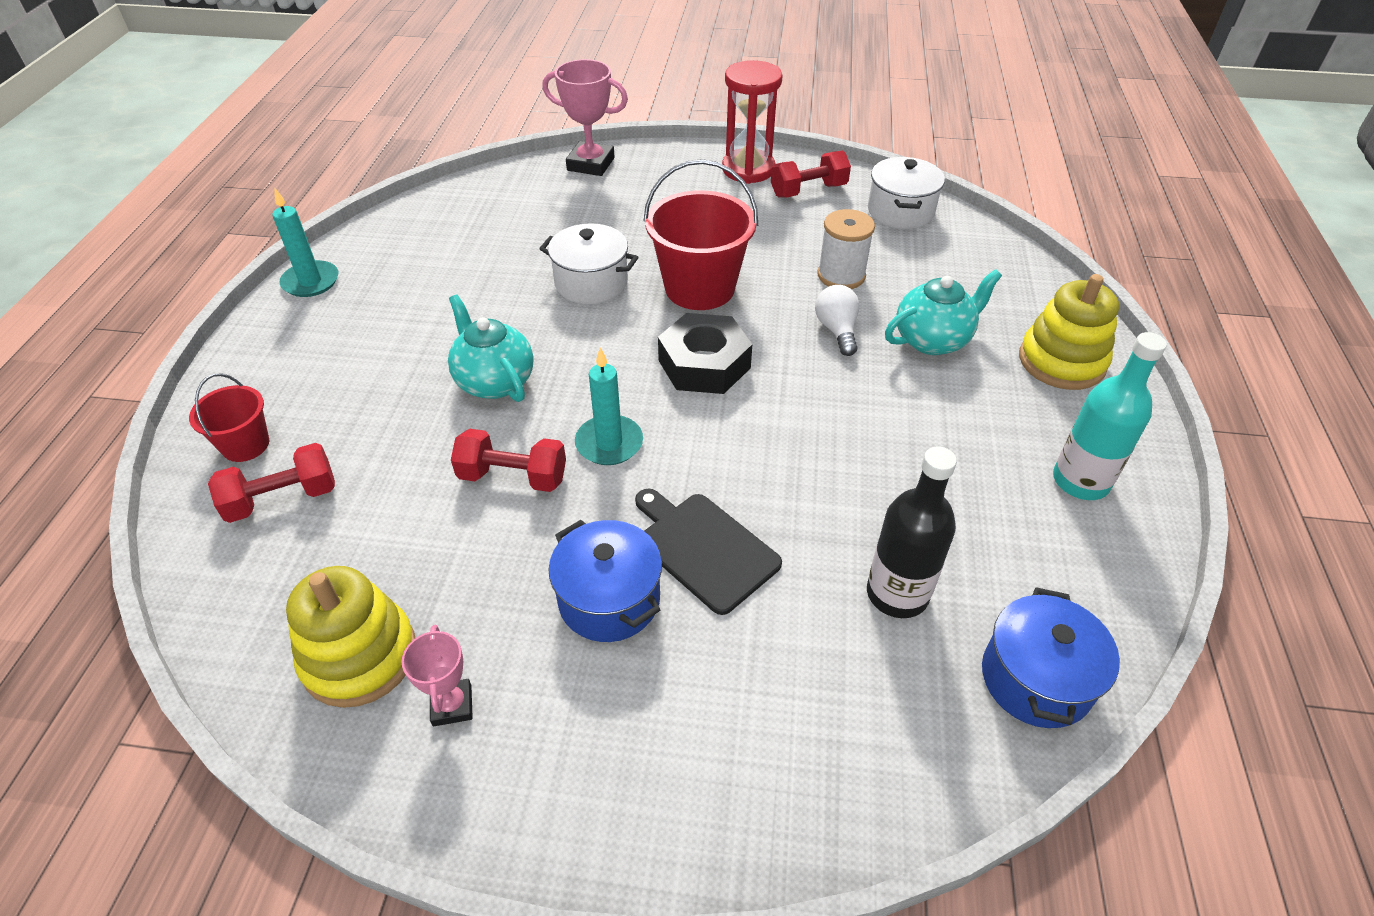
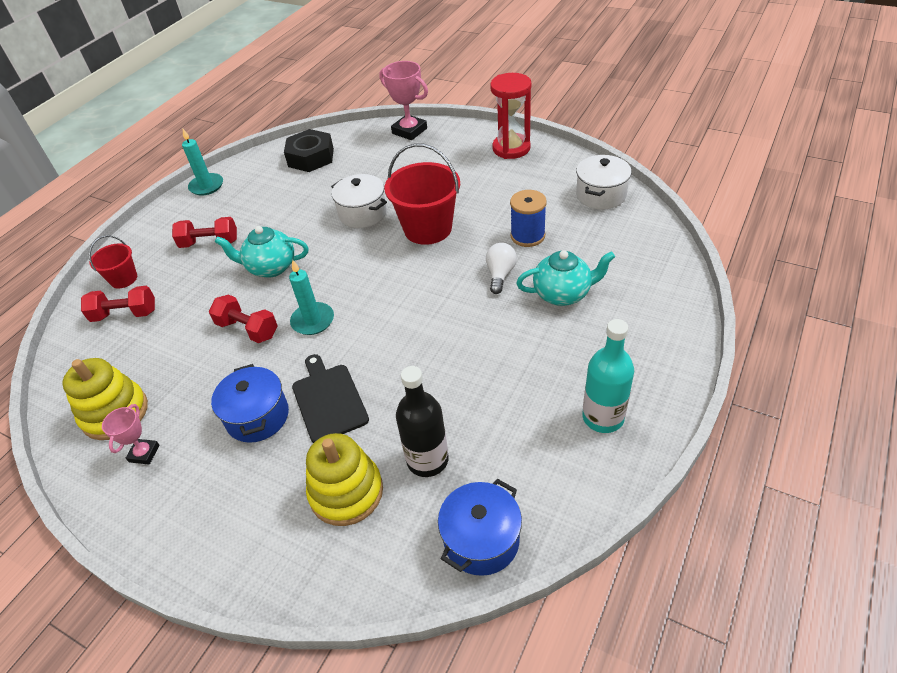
camera: 25 degrees right, 0 degrees up
turquoise teapot [448,295,534,402] -> turquoise teapot turned 75 degrees counterclockwise [215,226,309,278]
black nut [658,313,752,394] -> black nut moved to [284,129,334,172]
red dumbbell [771,151,851,198] -> red dumbbell moved to [172,217,237,248]
white spool [817,209,875,289] -> blue spool [510,190,547,247]
yellow stacking toy [1019,274,1119,390] -> yellow stacking toy moved to [306,433,383,526]

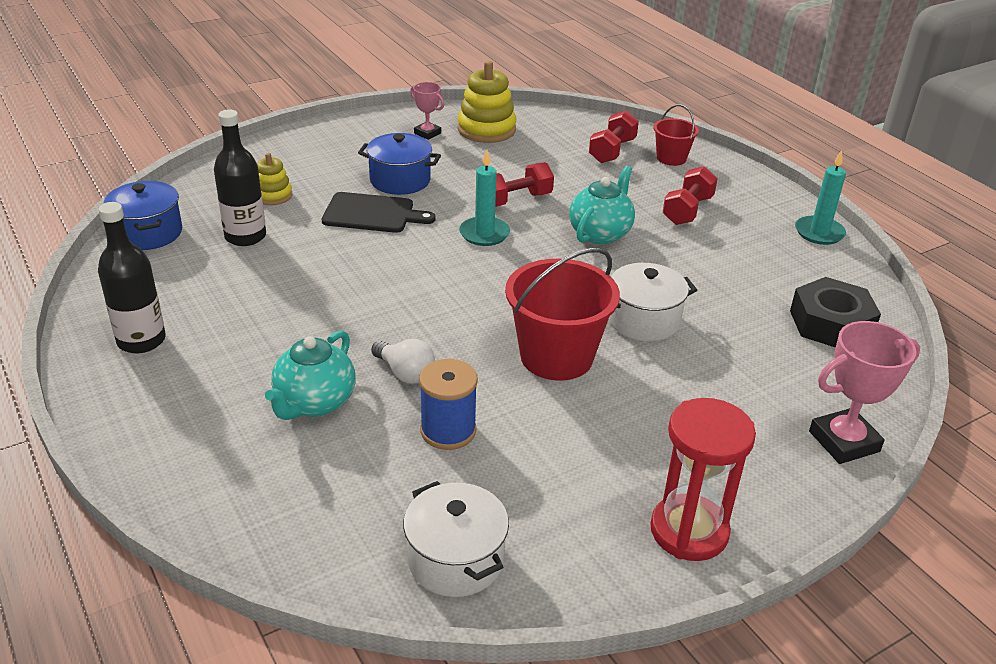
camera: 115 degrees right, 10 degrees down
yellow stacking toy [306,433,383,526] -> yellow stacking toy [257,153,292,205], size x0.58
turquoise bottle [582,319,634,433] -> black bottle [98,202,166,353]

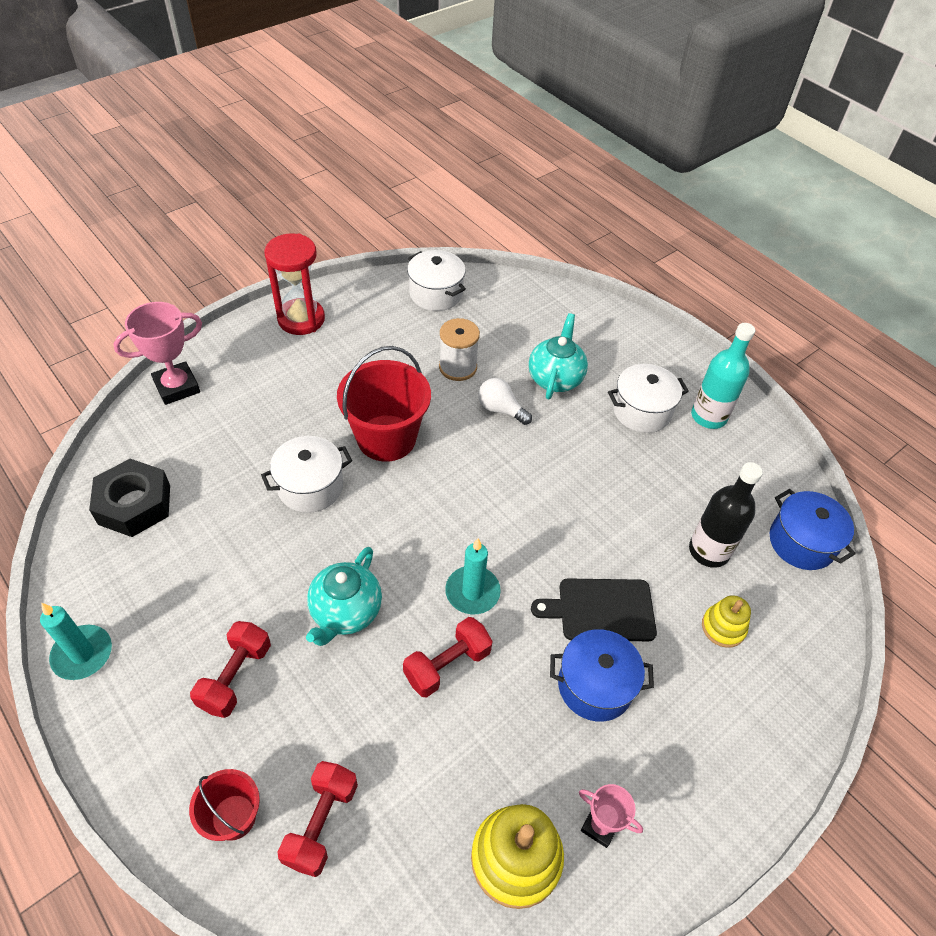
camera: 170 degrees right, 15 degrees up
black bottle [98,202,166,353] -> turquoise bottle [691,323,755,429]
blue spool [419,359,478,450] -> white spool [439,318,480,381]
none -> white pot [608,364,689,433]

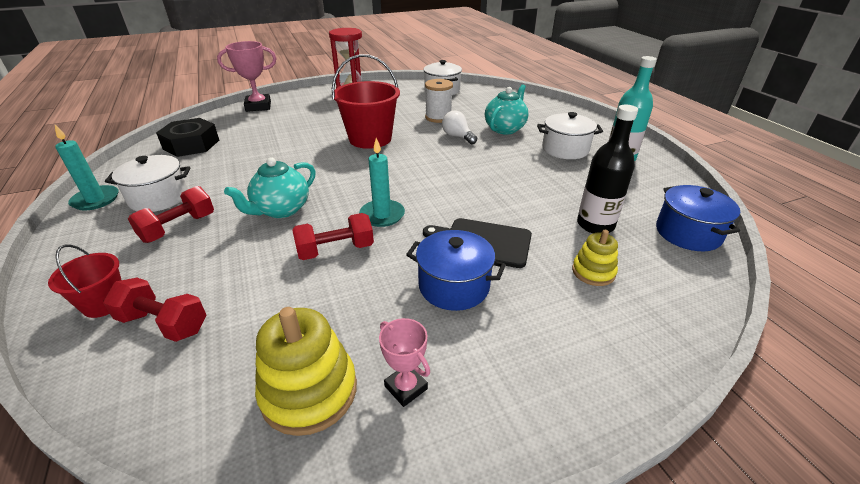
camera: 20 degrees right, 15 degrees down
white pot [261,436,352,513] -> white pot moved to [105,155,191,212]
red dumbbell [277,761,358,877] -> red dumbbell turned 75 degrees clockwise [103,278,206,342]

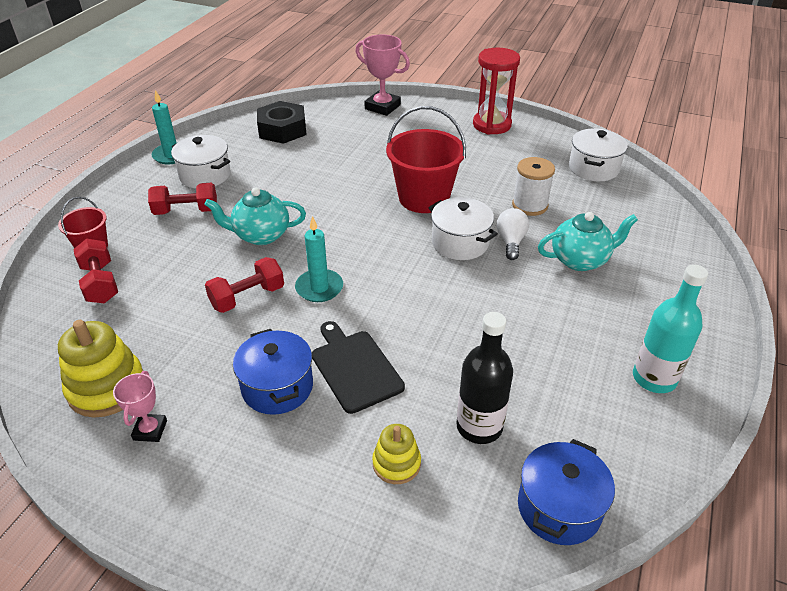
camera: 45 degrees right, 5 degrees up
red dumbbell [292,213,374,260] -> red dumbbell turned 60 degrees counterclockwise [205,257,284,313]
white pot [537,112,603,159] -> white pot moved to [428,197,498,260]

